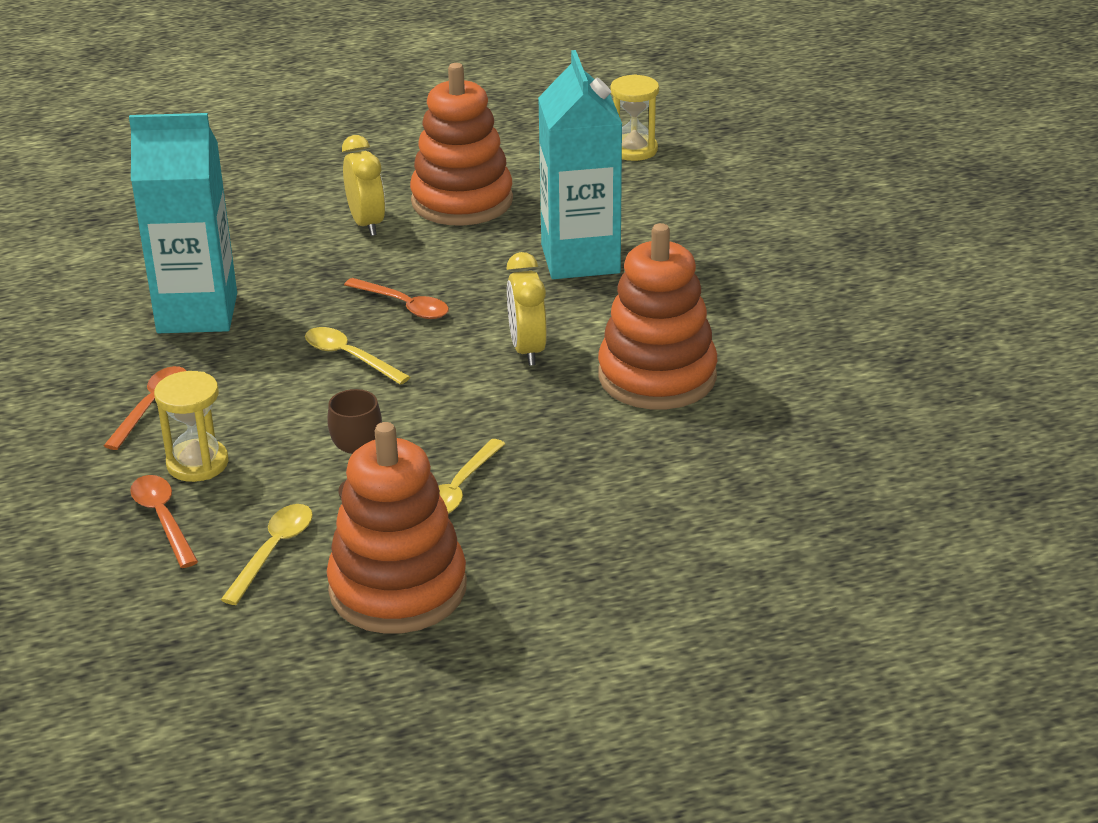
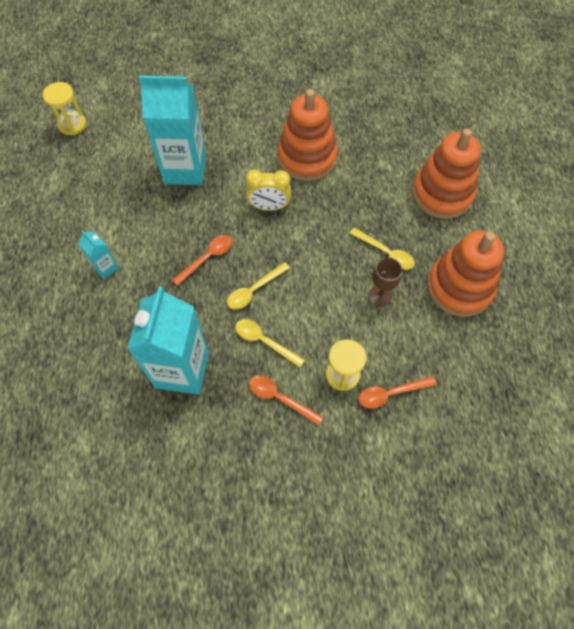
camera: 80 degrees left, 30 degrees up
yellow spoon [221,504,313,605] -> yellow spoon moved to [235,319,305,367]
yellow clock [342,135,385,236] -> turquoise carton [78,231,119,279]
orange stacking toy [410,63,513,226] -> orange stacking toy moved to [412,128,481,219]

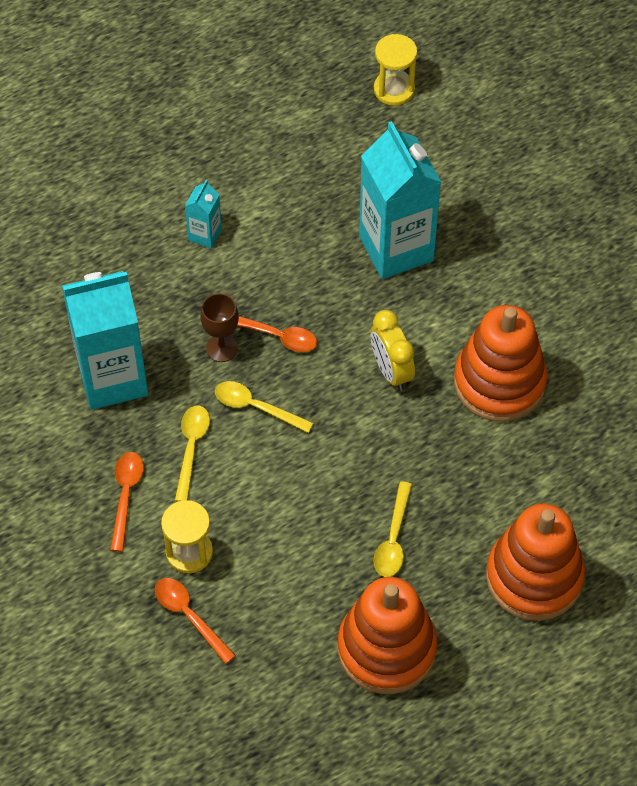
camera: 65 degrees right, 5 degrees down
brown goblet [368,257,402,307] -> brown goblet moved to [200,293,239,362]

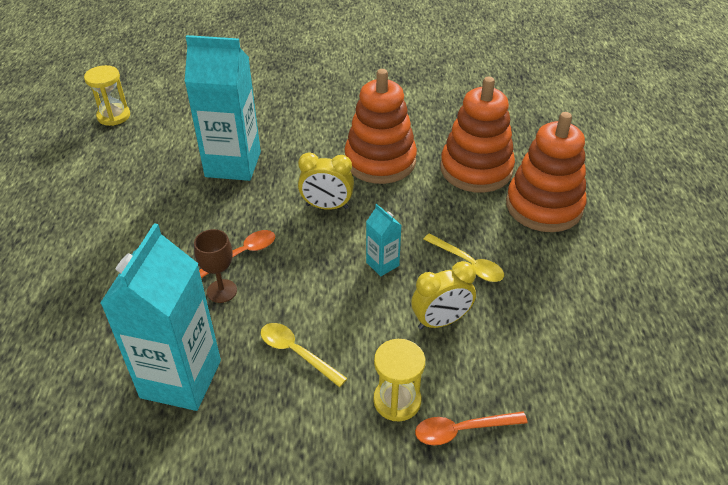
camera: 60 degrees left, 15 degrees down
orange spoon [110,452,144,552] -> none
turquoise carton [185,180,222,249] -> turquoise carton moved to [366,204,401,276]
yellow spoon [215,381,314,433] -> none
orange stacking toy [338,577,437,694] -> orange stacking toy moved to [440,77,515,193]
none -> yellow clock [411,261,476,329]

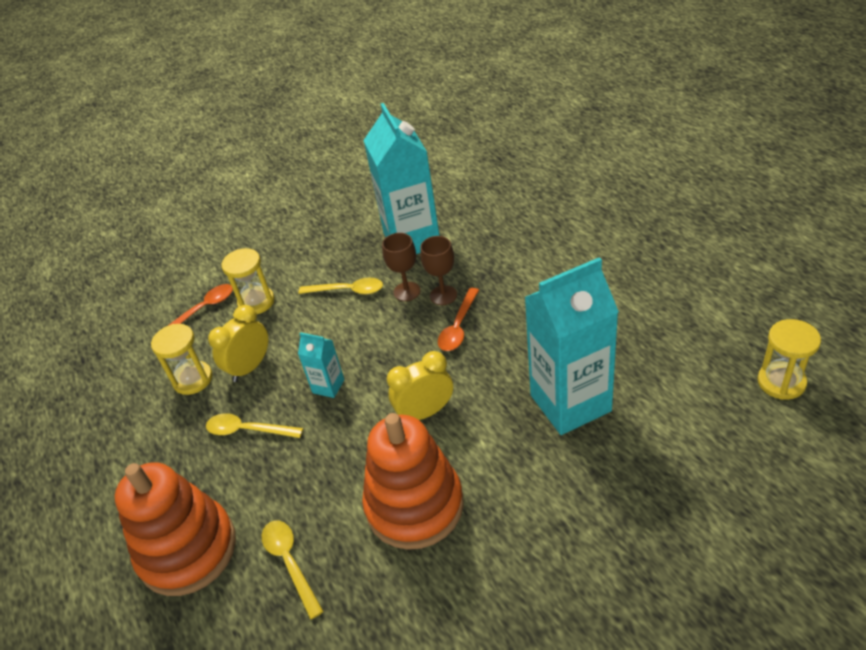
camera: 155 degrees right, 0 degrees up
orange stacking toy [440,77,515,193] -> yellow spoon [262,521,324,619]
none -> yellow hourglass [151,324,213,395]
none -> brown goblet [382,233,421,301]

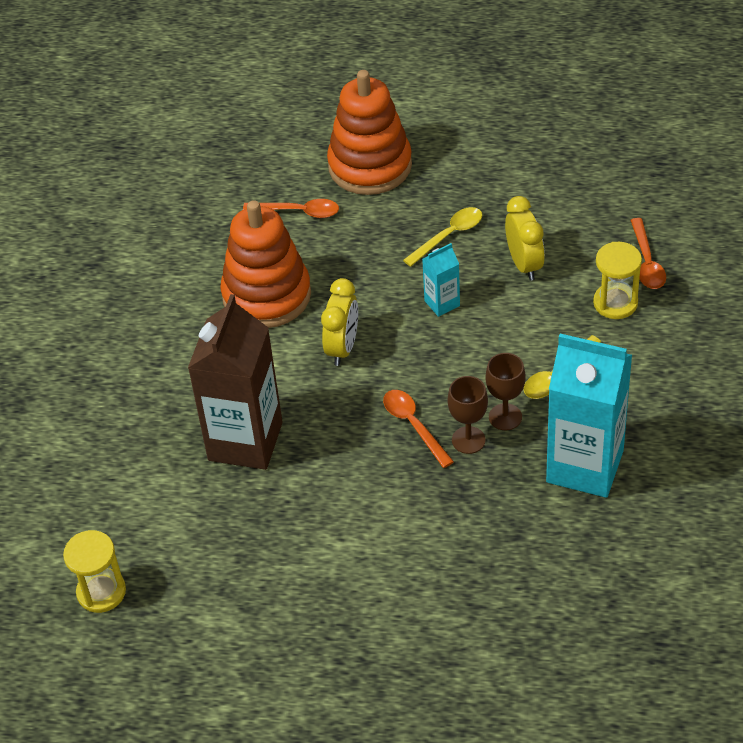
camera: 125 degrees right, 5 degrees up
yellow hourglass [151,324,213,395] -> none
yellow spoon [262,521,324,619] -> orange spoon [243,199,339,218]
turquoise carton [525,257,619,435] -> brown carton [188,294,283,470]

